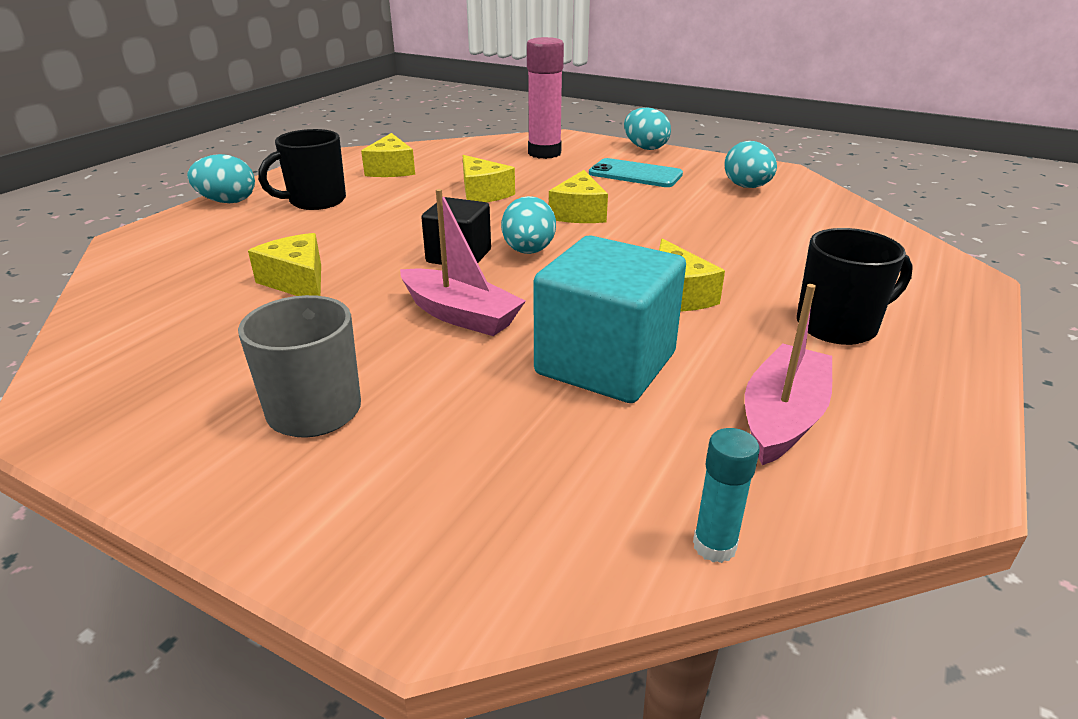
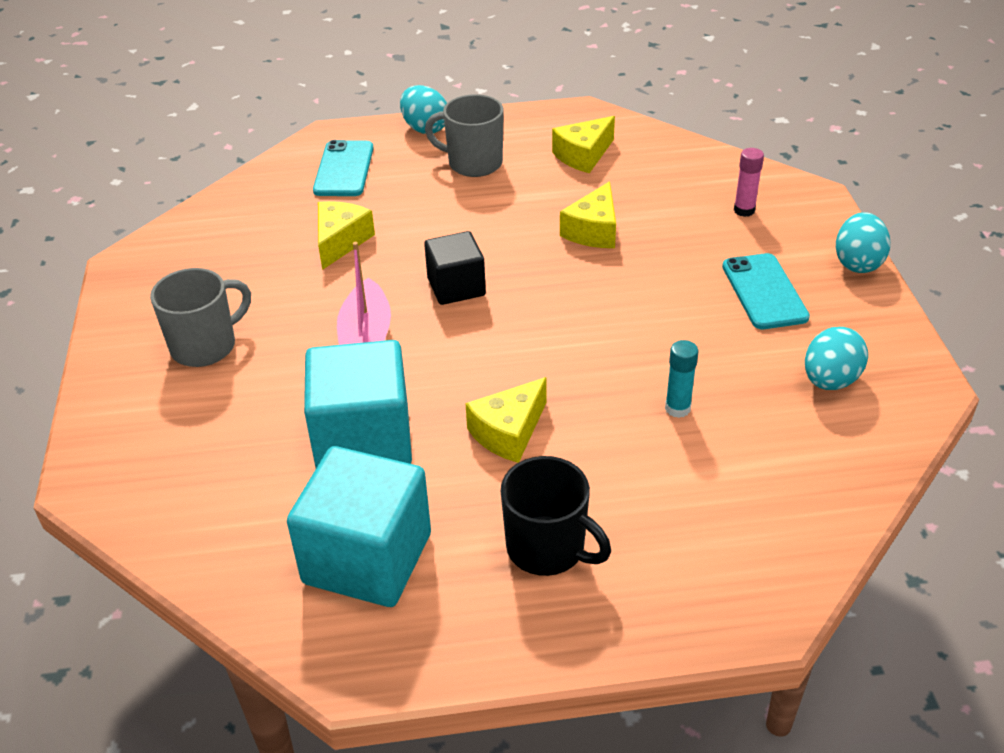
camera: 55 degrees right, 10 degrees up
black mug [258,129,346,210] -> grey mug [425,94,504,177]
turquoise egg [501,196,556,254] -> none
pink glue stick [527,37,564,159] -> pink glue stick [734,148,764,217], size x0.52
yellow cheese [549,170,608,223] -> none
turquoise glue stick [693,428,760,563] -> turquoise glue stick moved to [665,340,699,418]
pink boat [745,284,832,465] -> turquoise cube [287,446,431,607]
none -> turquoise phone [313,140,374,196]

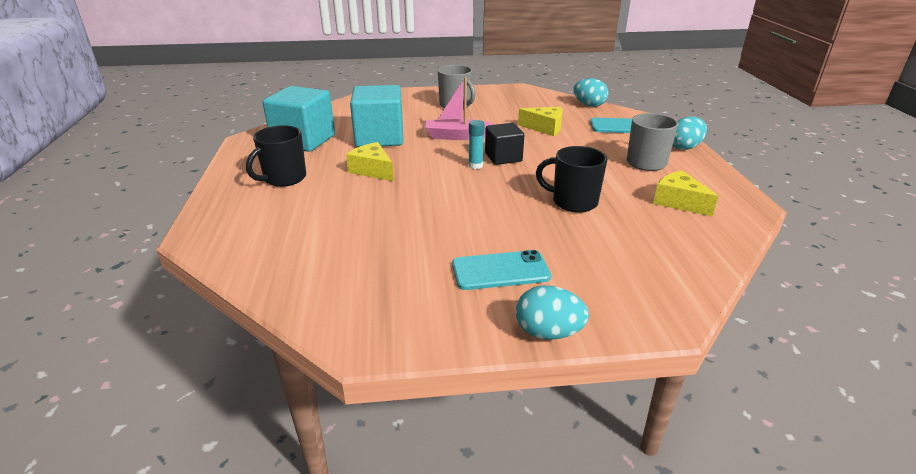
camera: 90 degrees right, 10 degrees down
yellow cheese [560,181,616,248] -> black mug [536,146,607,213]
turquoise glue stick [665,340,699,418] -> turquoise glue stick moved to [469,120,485,169]
pink glue stick [734,148,764,217] -> none
turquoise egg [805,327,868,390] -> turquoise egg moved to [573,78,608,107]

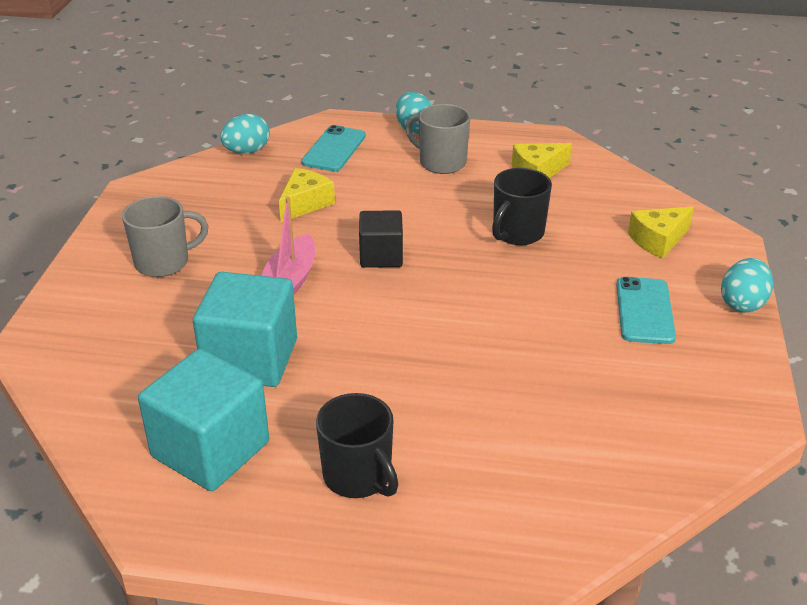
camera: 75 degrees left, 5 degrees up
yellow cheese [346,142,394,181] -> yellow cheese moved to [628,206,694,259]
turquoise glue stick [469,120,485,169] -> none

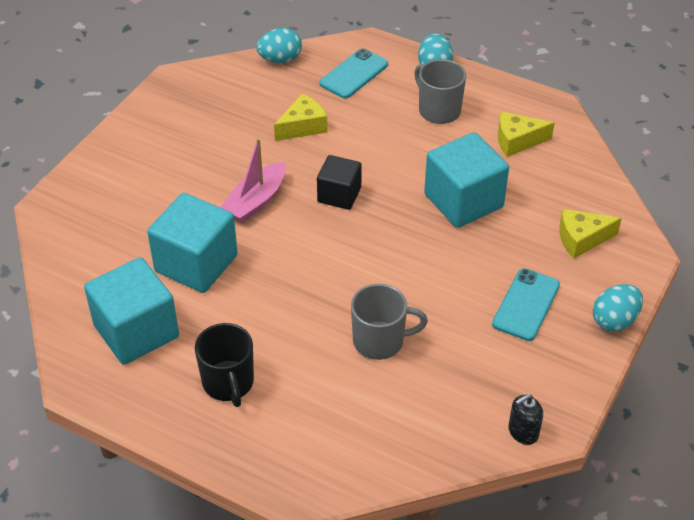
camera: 20 degrees right, 10 degrees up
grey mug [122,196,208,277] -> grey mug moved to [351,284,428,360]
black mug [492,168,552,245] -> turquoise cube [424,132,509,228]
none -> black soap dispenser [508,394,543,445]

